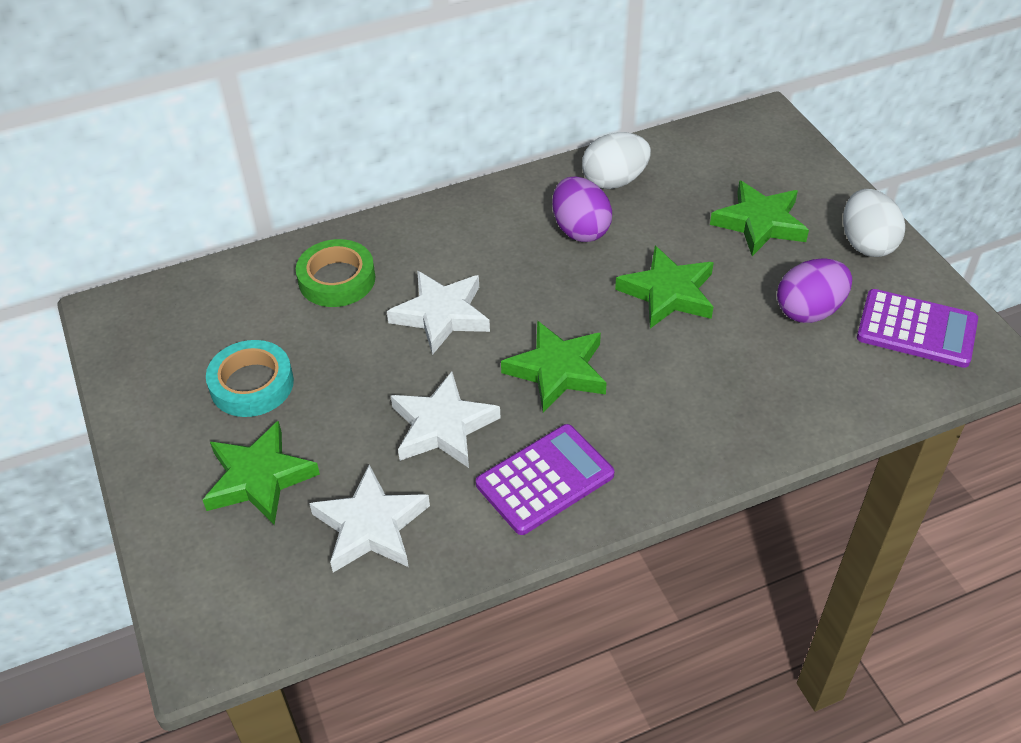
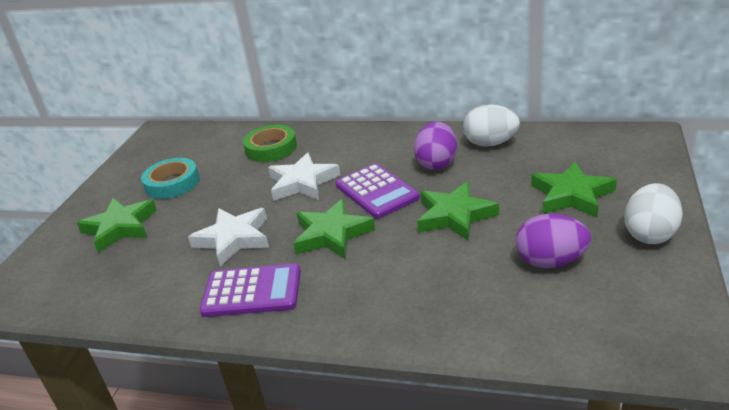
camera: 40 degrees right, 15 degrees down
white star [309,465,430,573] -> none
purple calculator [857,289,978,368] -> purple calculator moved to [336,163,420,219]

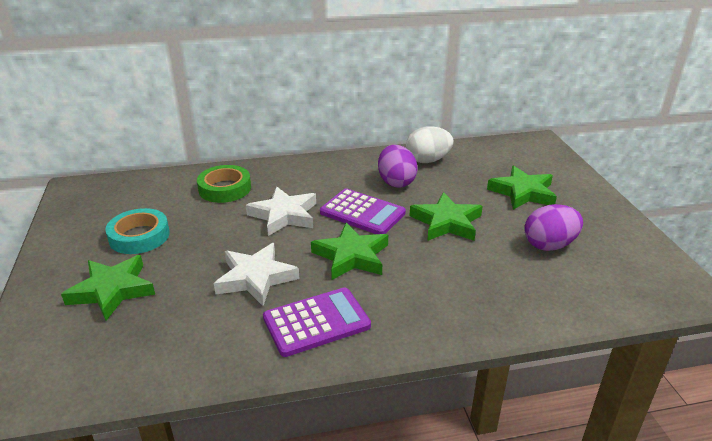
camera: 30 degrees left, 0 degrees up
white egg [624,183,683,244] -> none

